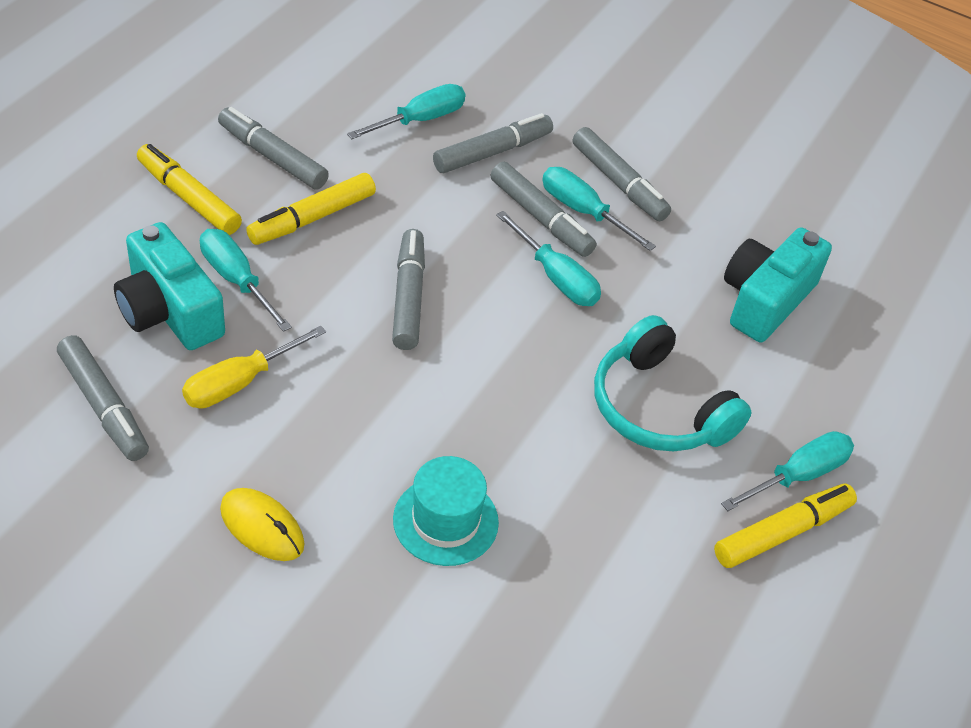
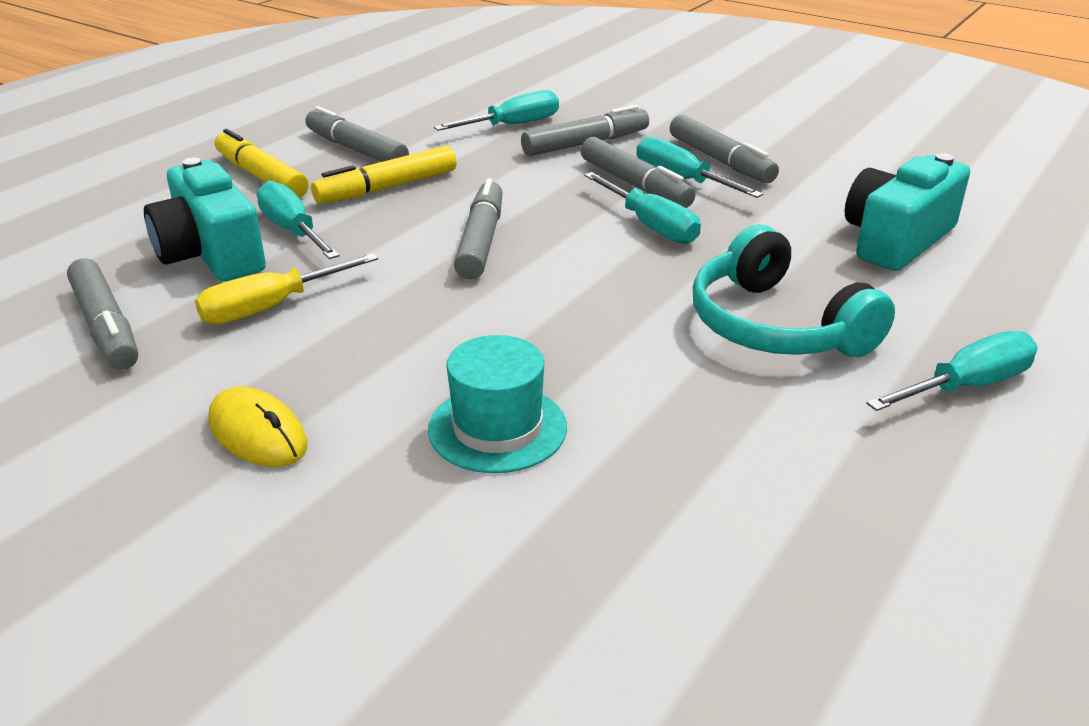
camera: 10 degrees right, 15 degrees down
yellow marker [714,484,857,568] -> none

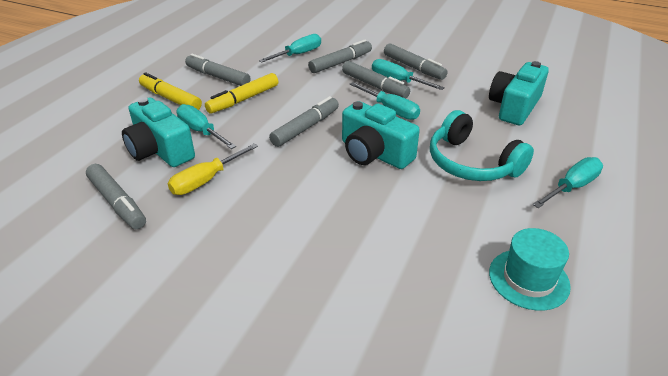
camera: 10 degrees left, 5 degrees up
yellow mouse [208,387,307,467] -> none
turquoise hat [428,335,567,473] -> turquoise hat moved to [489,228,571,311]
grey marker [454,178,503,280] -> grey marker turned 45 degrees clockwise [269,96,339,147]
none -> turquoise camera [342,101,420,169]

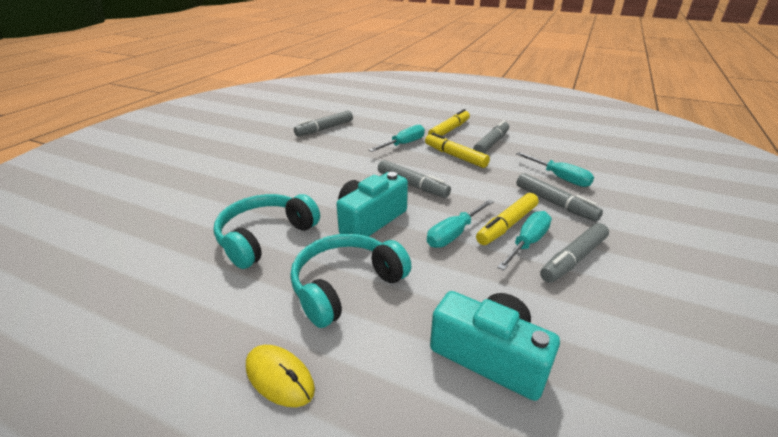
camera: 90 degrees right, 5 degrees down
turquoise camera [122,97,195,167] -> none
yellow screwdriver [168,143,258,195] -> none
grey marker [342,61,410,98] -> yellow marker [476,193,539,245]
turquoise hat [489,228,571,311] -> none
turquoise screwdriver [532,157,603,208] -> yellow mouse [246,345,315,407]
none -> turquoise headphones [214,194,320,269]

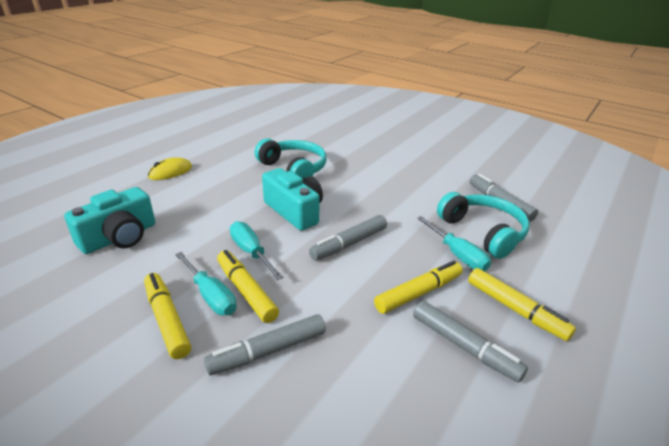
camera: 100 degrees right, 0 degrees up
turquoise headphones [290,234,411,328] -> turquoise headphones moved to [437,192,530,259]
turquoise screwdriver [516,152,594,187] -> none
grey marker [540,223,609,283] -> yellow marker [144,273,191,359]

